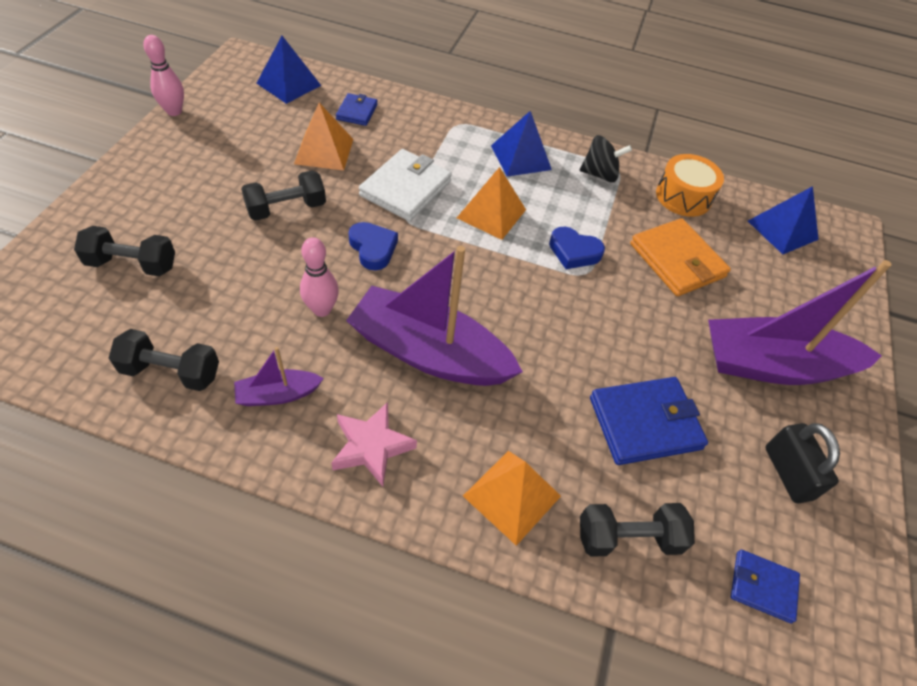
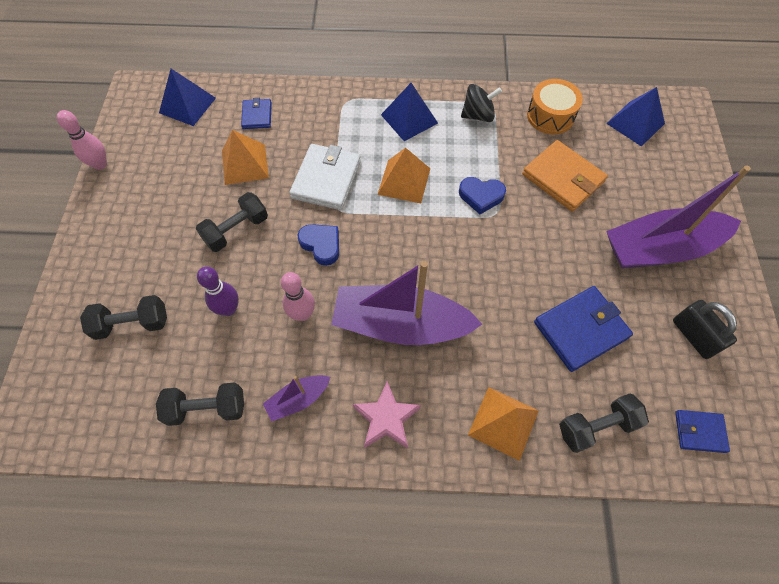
camera: 10 degrees left, 10 degrees up
none -> purple bowling pin [197,267,239,316]

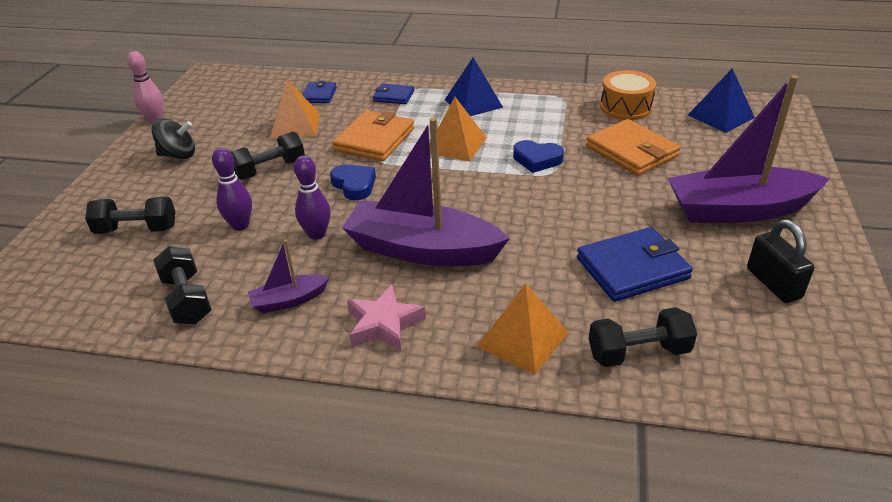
camera: 10 degrees right, 25 degrees down
black dumbbell [156,382,244,426] -> black dumbbell turned 60 degrees clockwise [153,246,212,324]
blue pyramid [159,69,216,126] -> none
pink bowling pin [281,272,315,321] -> purple bowling pin [294,155,331,240]
white wallet [289,144,361,210] -> orange wallet [332,110,414,161]
black spinning top [461,84,502,122] -> black spinning top moved to [151,118,195,159]
blue wallet [675,410,730,453] -> blue wallet moved to [373,84,414,104]

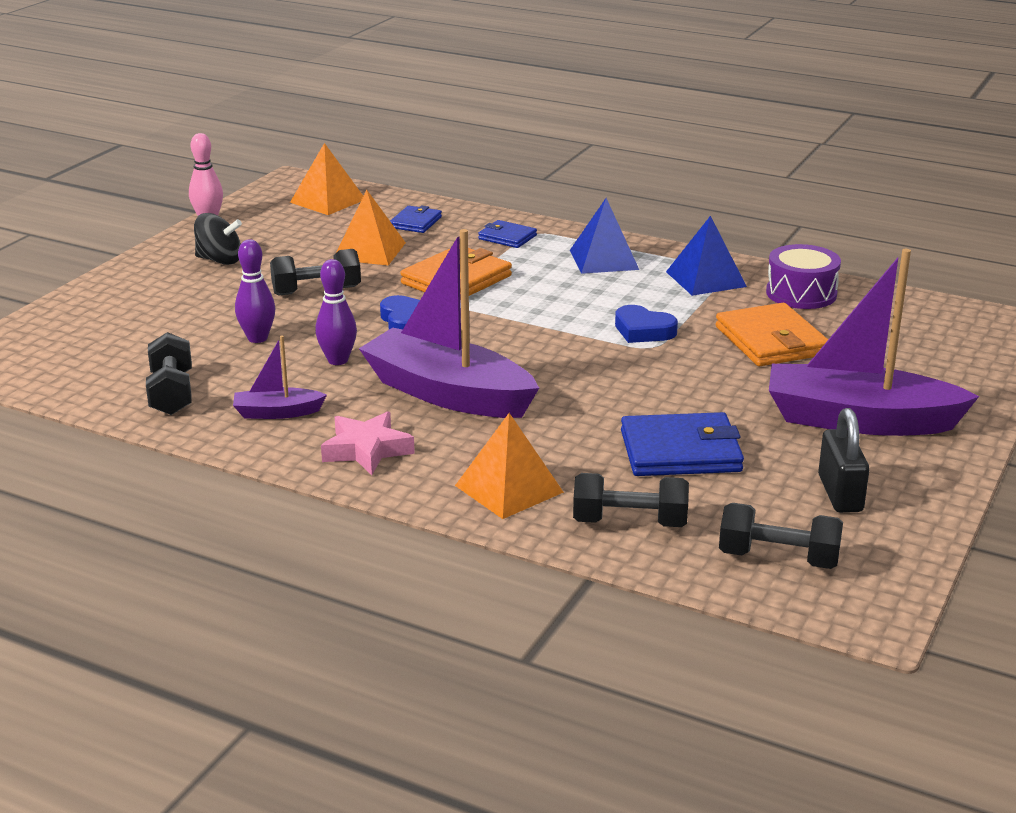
camera: 15 degrees right, 10 degrees down
black dumbbell [85,197,175,234] -> black dumbbell moved to [719,503,843,569]
orange pyramid [429,97,487,162] -> orange pyramid moved to [290,143,363,215]
orange drum [600,70,656,120] -> purple drum [766,244,841,309]
blue pyramid [688,68,755,133] -> blue pyramid moved to [666,216,747,296]

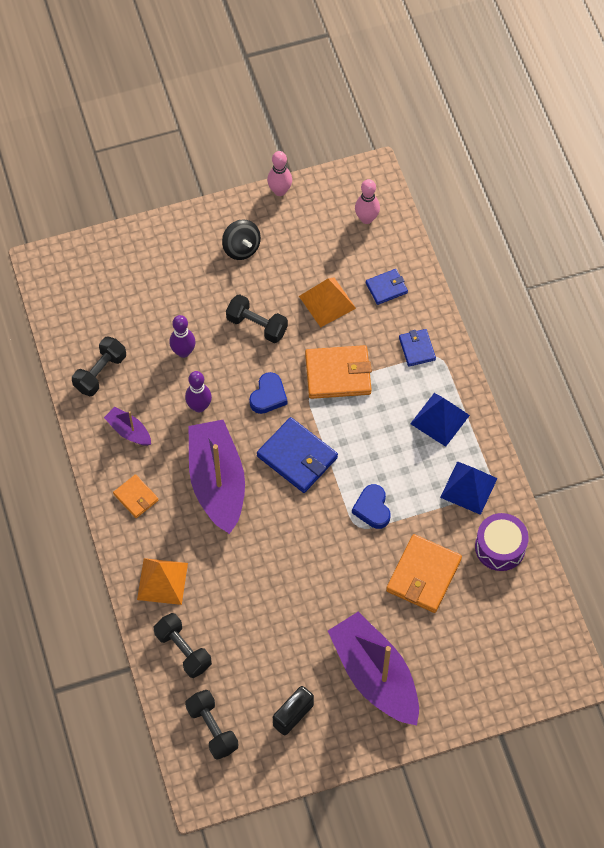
camera: 45 degrees right, 35 degrees up
orange pyramid [290,143,363,215] -> pink bowling pin [355,179,380,224]
pink star [321,411,415,475] -> orange wallet [113,474,159,518]
blue wallet [621,412,744,476] -> blue wallet moved to [257,417,338,493]

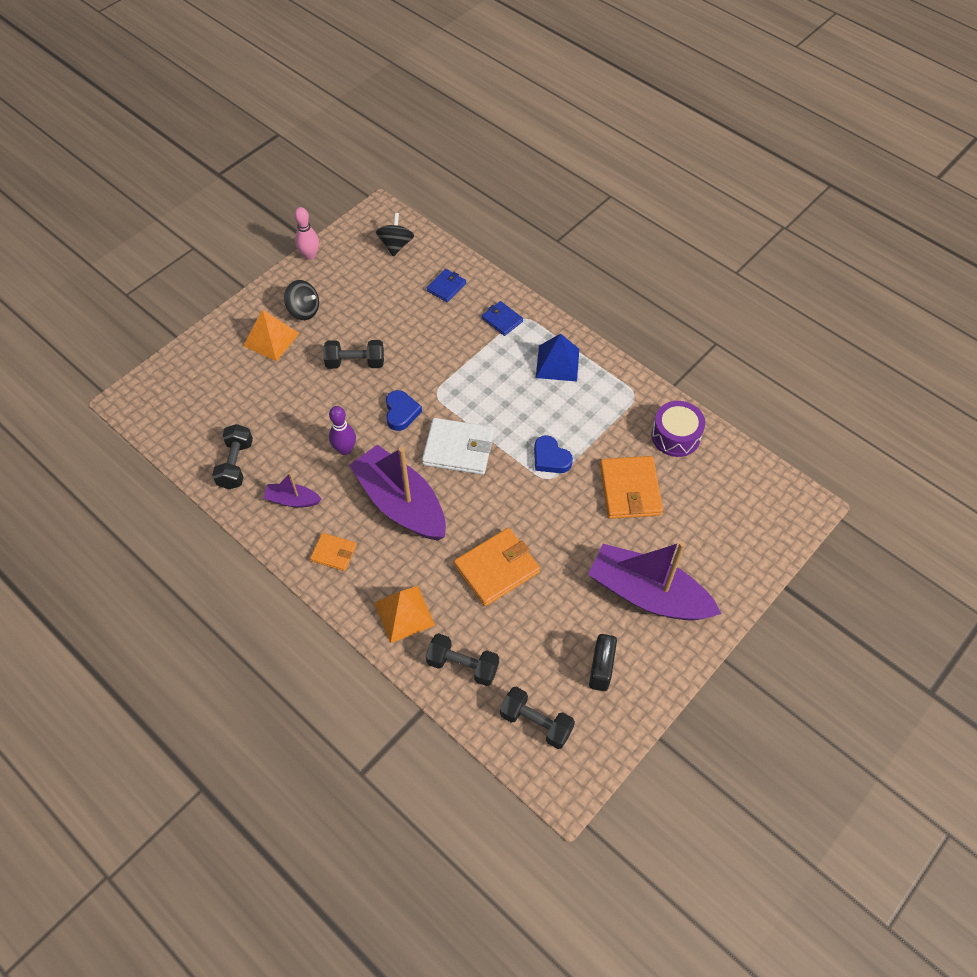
camera: 30 degrees left, 5 degrees down
purple bowling pin [169,315,196,358] -> none
blue wallet [257,417,338,493] -> white wallet [422,418,494,475]
orange pyramid [299,277,356,328] -> orange pyramid moved to [243,309,300,361]
orange wallet [305,345,372,399] -> orange wallet moved to [454,528,540,606]
pink bowling pin [355,179,380,224] -> black spinning top [376,213,414,257]
blue pyramid [440,461,498,515] -> none

